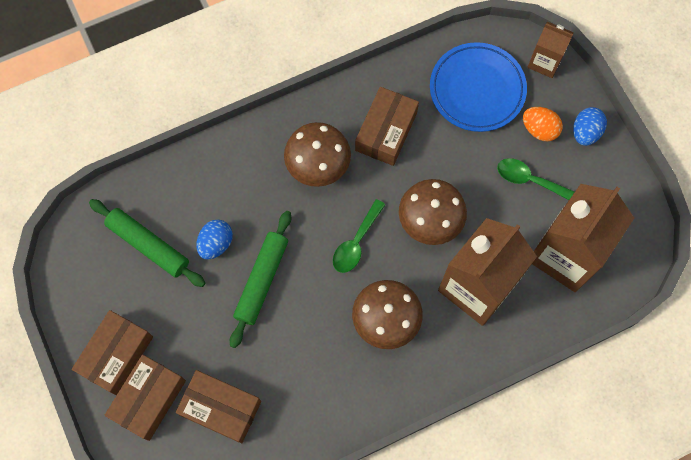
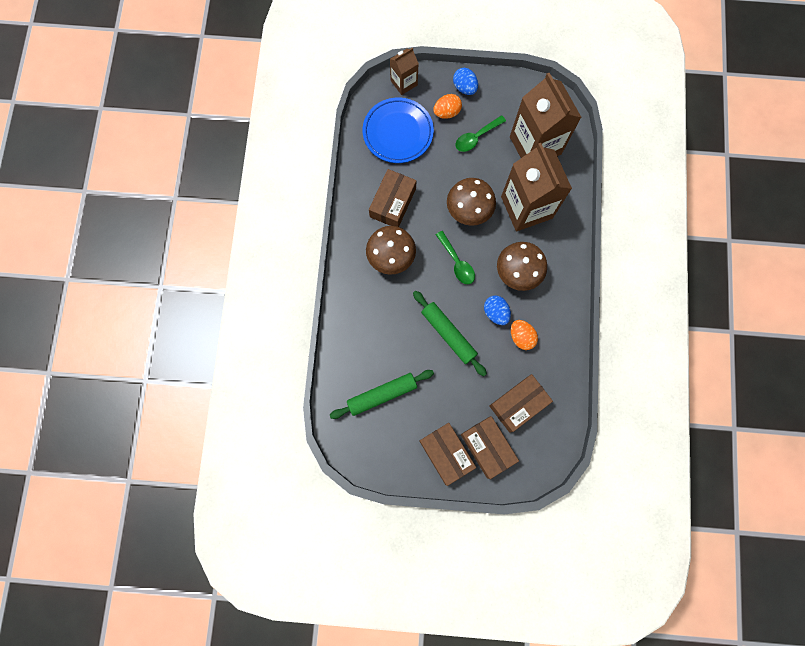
camera: 60 degrees left, 5 degrees up
blue egg [196,219,233,260] -> blue egg moved to [484,295,511,325]
brown box [355,87,419,166] -> brown box turned 60 degrees clockwise [369,169,416,227]
none -> orange egg [511,320,538,350]

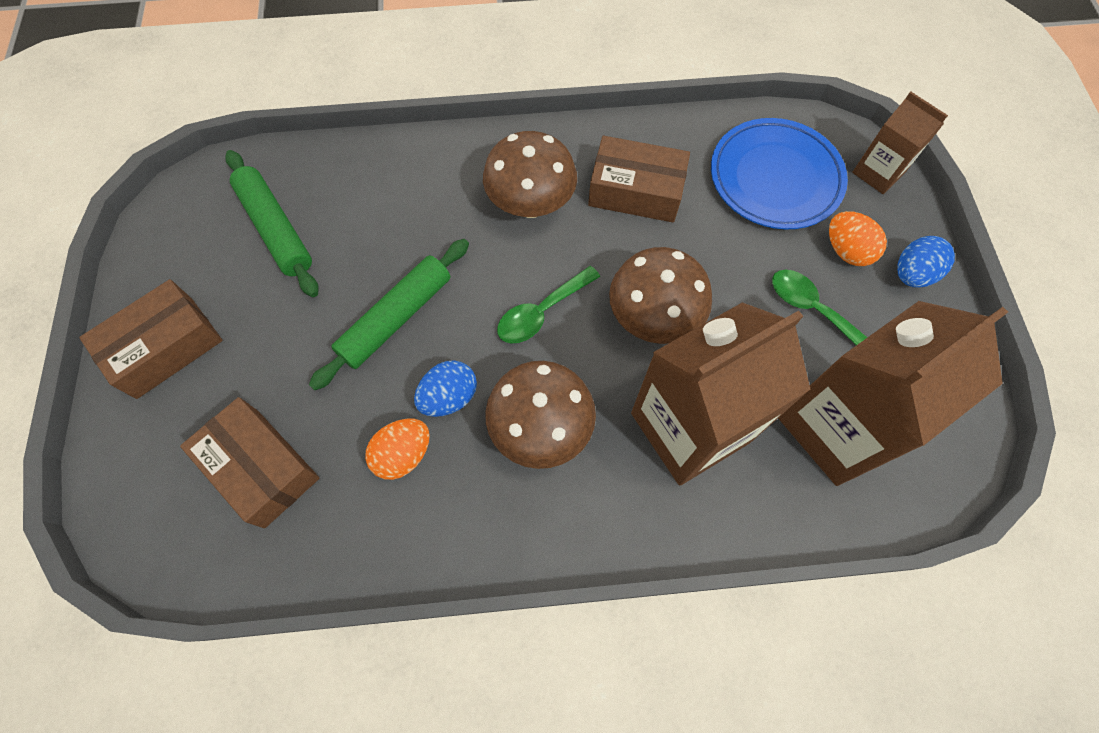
camera: 80 degrees right, 10 degrees down
brown box [461,416,519,479] -> none

